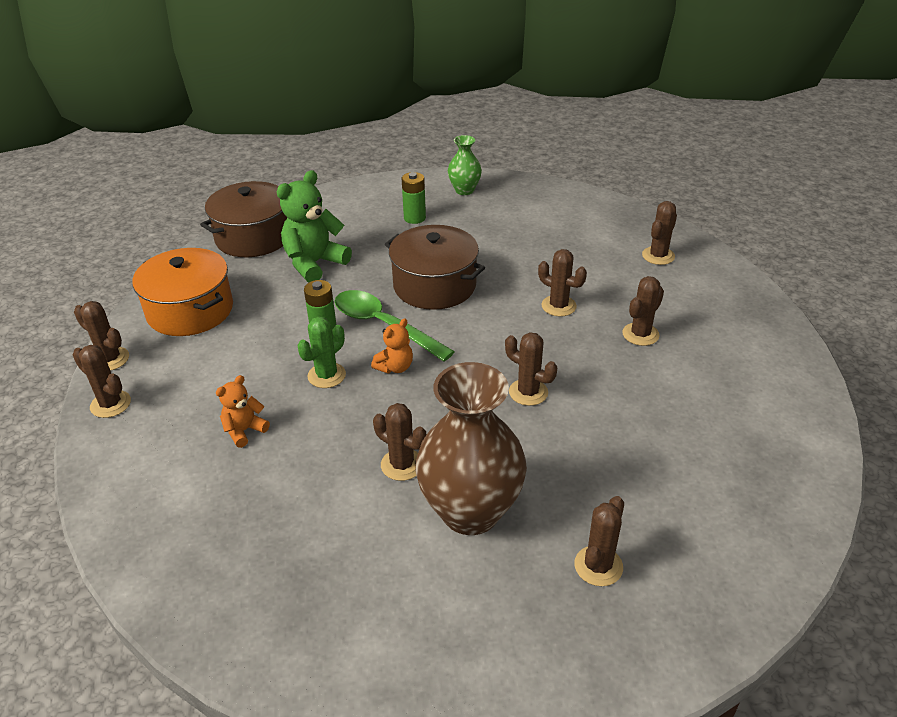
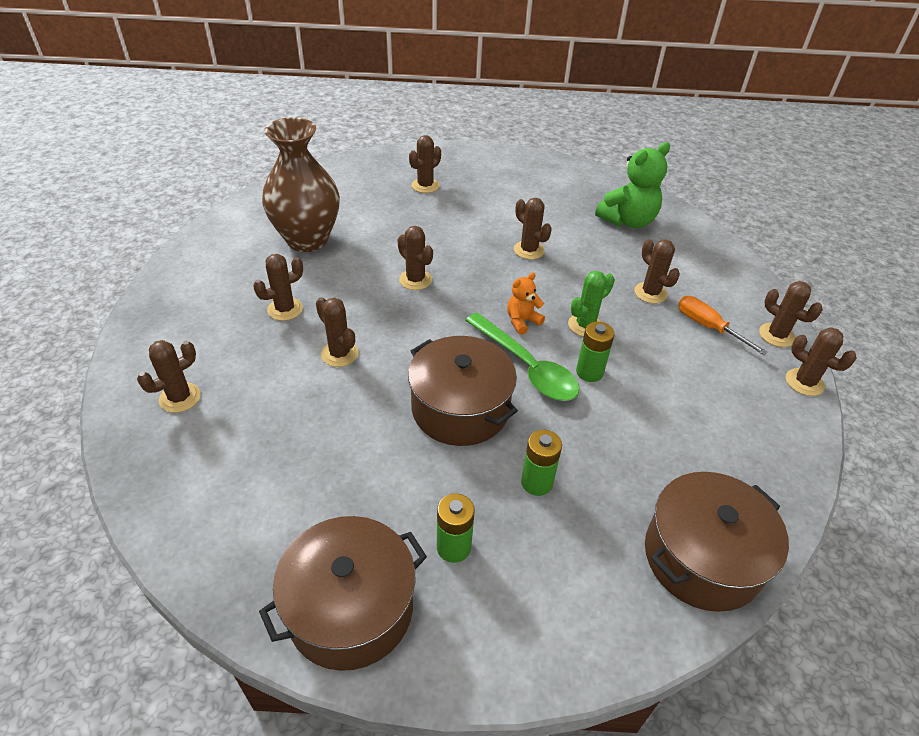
camera: 170 degrees left, 5 degrees up
orange pot [132,248,233,336] -> none
orange teddy bear [216,375,270,448] -> brown cactus [634,239,680,304]
green teddy bear [276,170,352,282] -> green teddy bear moved to [595,142,670,228]
brown vase [415,362,527,535] -> brown vase moved to [262,117,340,252]
green vase [448,135,482,195] -> brown pot [259,516,427,671]
none -> green battery [521,430,562,496]
none -> orange screwdriver [678,296,768,355]

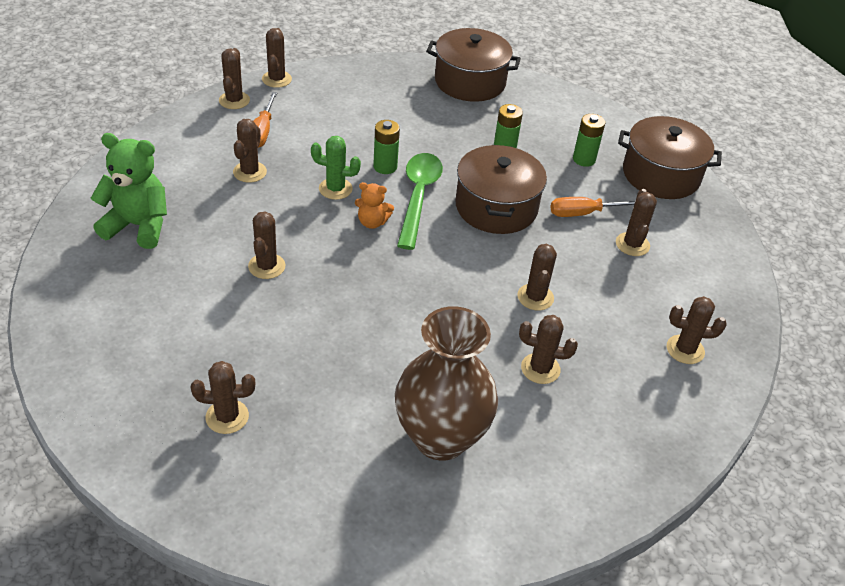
camera: 135 degrees left, 0 degrees up
brown cactus [398,226,433,290] -> brown cactus moved to [616,189,657,256]
none -> orange screwdriver [550,197,636,217]

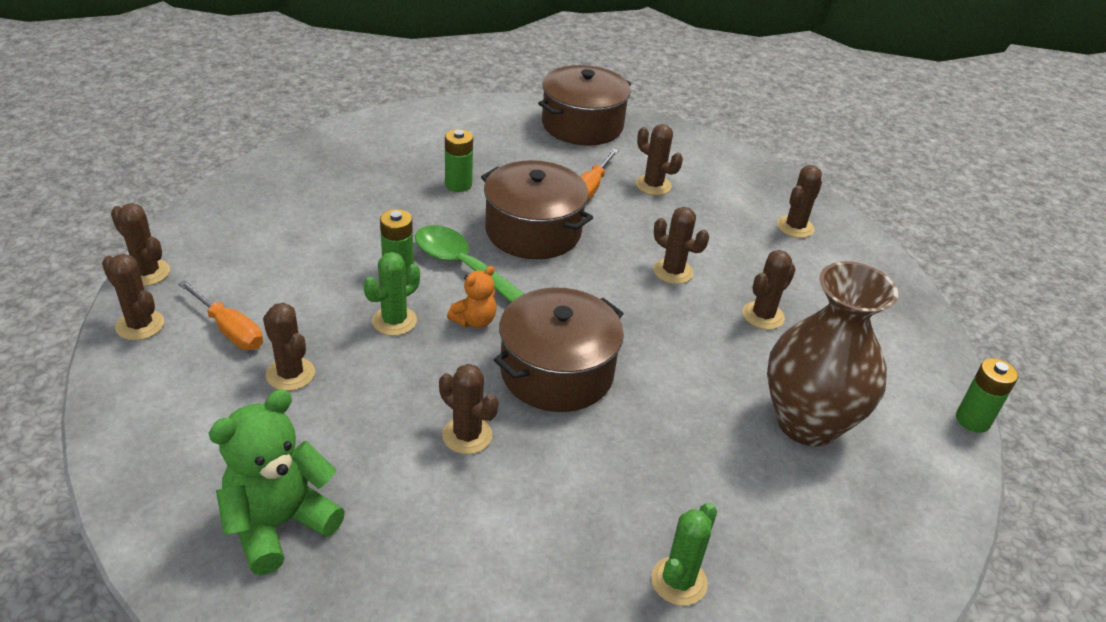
camera: 55 degrees left, 5 degrees down
brown cactus [191,361,255,434] -> green cactus [651,503,717,606]
brown pot [426,28,521,102] -> brown pot moved to [494,288,624,412]
green battery [573,114,605,167] -> green battery moved to [956,358,1018,433]

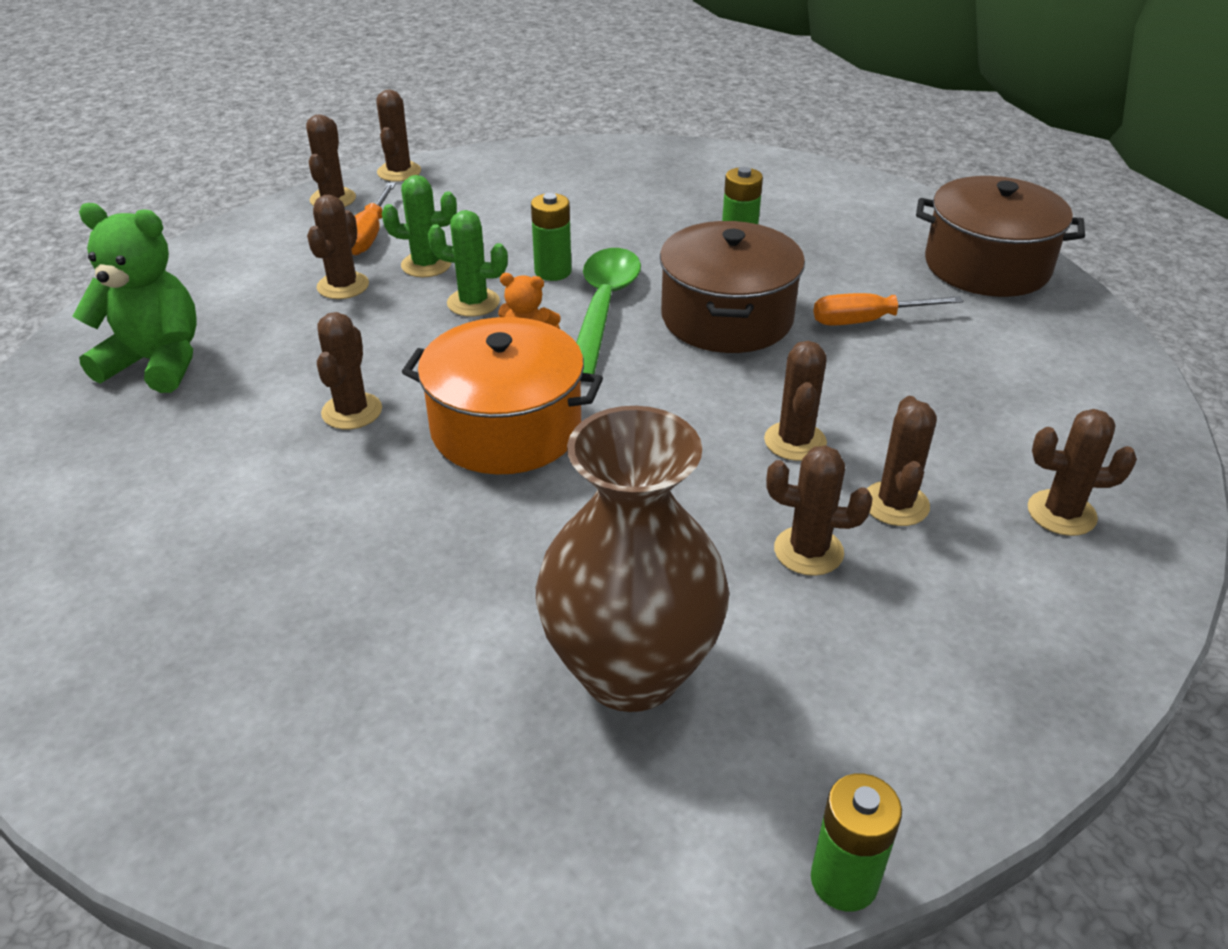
camera: 60 degrees right, 0 degrees up
brown pot [494,288,624,412] -> orange pot [402,317,603,474]
brown cactus [636,124,683,195] -> brown cactus moved to [867,396,937,526]
green cactus [651,503,717,606] -> green cactus moved to [382,175,457,277]

